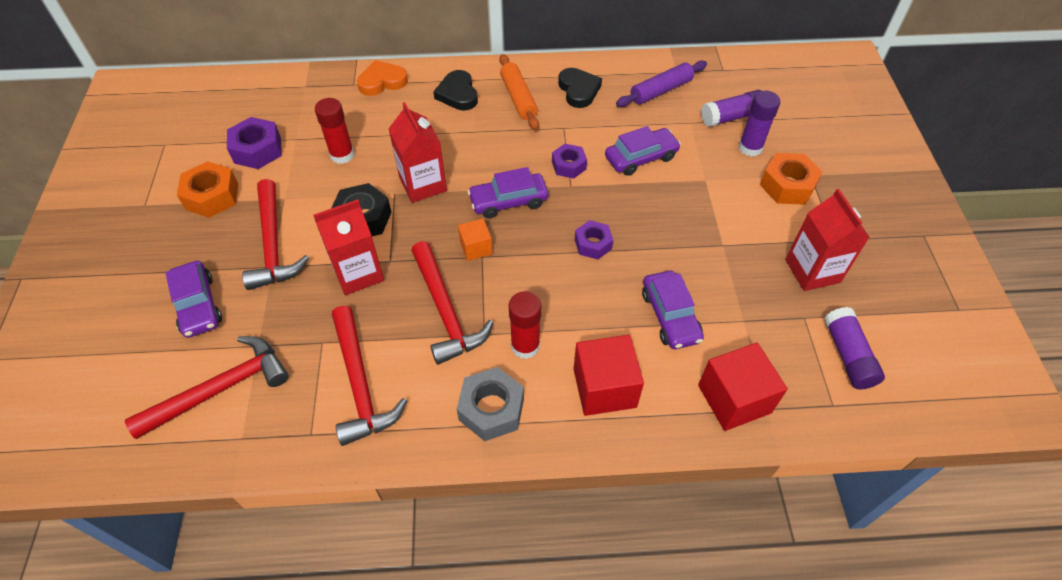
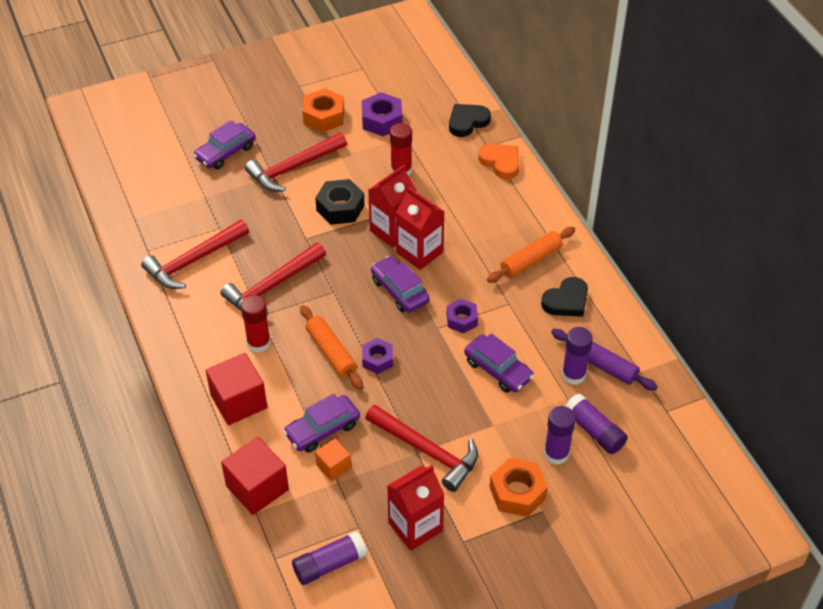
camera: 70 degrees right, 5 degrees down
red hammer [125,336,289,439] -> red hammer moved to [365,405,478,492]
red carton [313,199,384,295] -> red carton moved to [396,187,445,270]
black heart [433,70,478,111] -> black heart moved to [449,104,491,137]
grey nut [457,367,524,441] -> none
orange cube [458,219,493,261] -> orange cube moved to [315,439,351,482]
none -> orange rolling pin [300,305,363,390]
none -> purple glue stick [562,327,593,385]

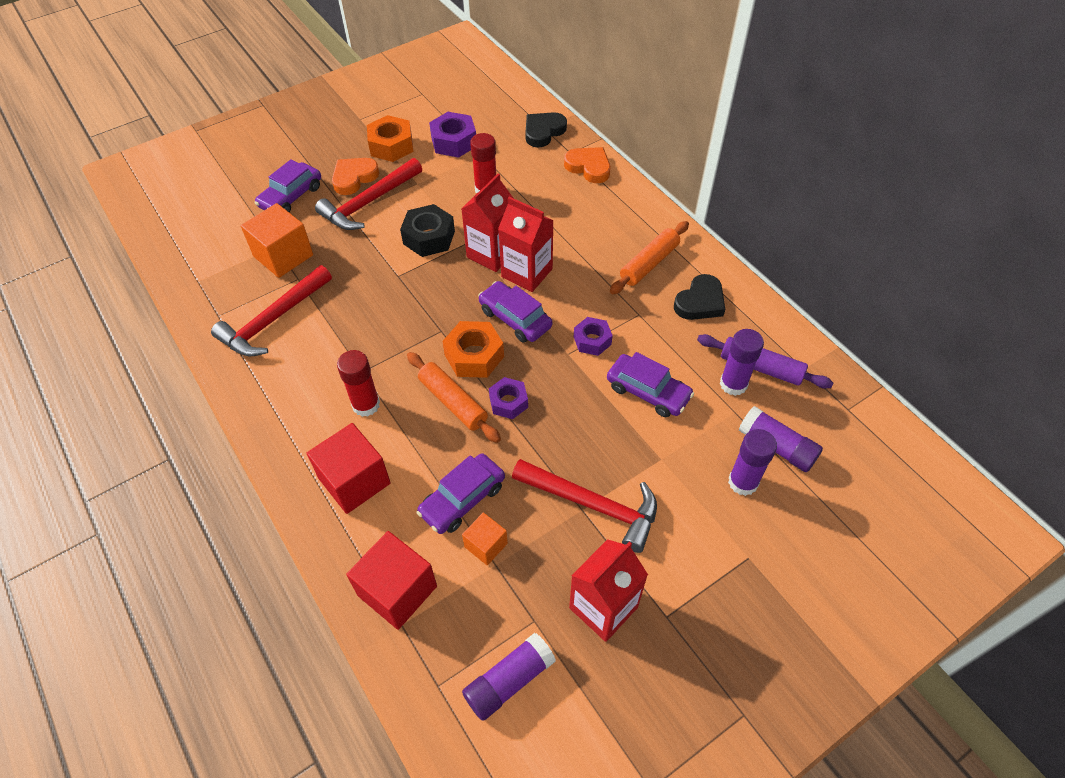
camera: 10 degrees left, 5 degrees up
red hammer [220,242,326,315] -> none
orange nut [490,458,548,517] -> orange nut moved to [442,321,504,378]
none -> orange cube [241,203,313,278]
none -> orange heart [332,158,379,195]

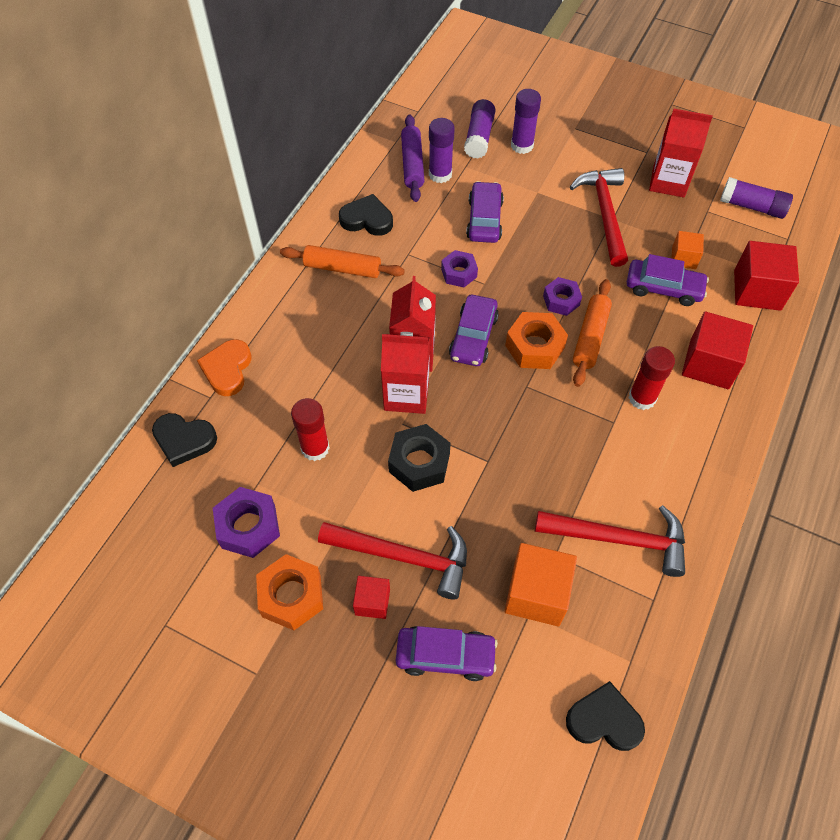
camera: 120 degrees left, 5 degrees up
orange heart [332,158,379,195] -> red cube [353,576,390,619]
none -> black heart [566,681,645,751]

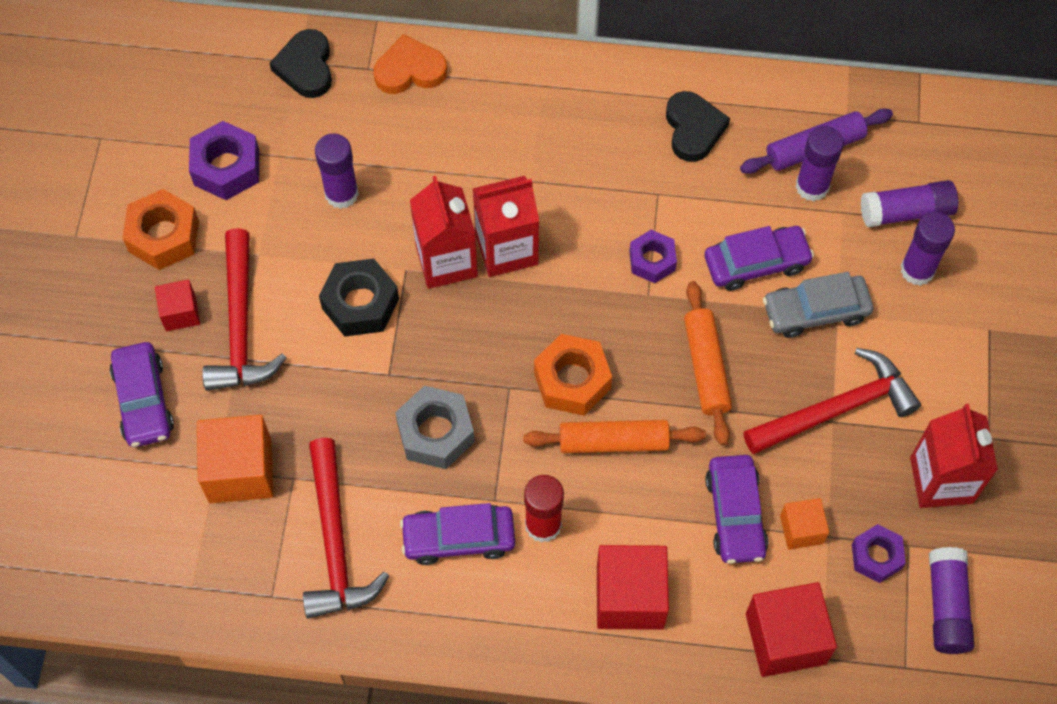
camera: 70 degrees right, 5 degrees up
orange rolling pin [280,245,405,278] -> orange rolling pin moved to [684,281,732,446]
red glue stick [291,398,330,461] -> purple glue stick [315,133,359,209]
purple car [449,295,499,366] -> purple car moved to [400,503,515,565]
purple nut [543,277,582,316] -> purple nut moved to [852,524,906,583]
black heart [566,681,645,751] -> none
none -> grey nut [395,386,475,469]
none -> grey car [763,272,873,338]

